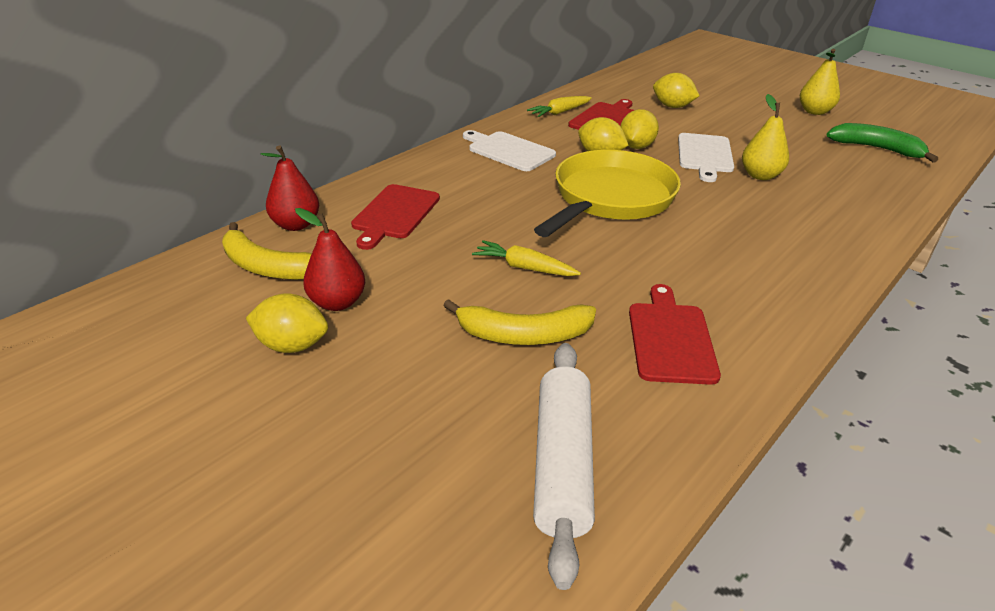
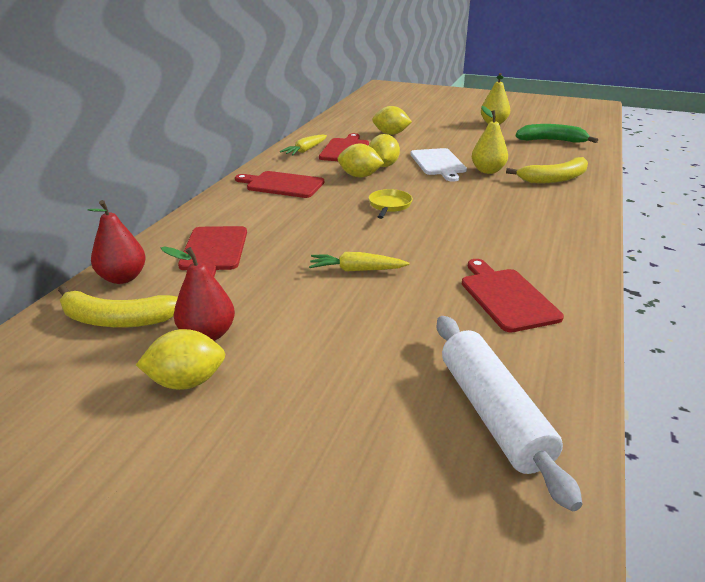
camera: 20 degrees left, 5 degrees down
yellow banana [443,299,596,345] -> yellow banana moved to [506,157,588,183]
white cutting board [463,130,556,171] -> red cutting board [235,171,324,198]
yellow pan [534,150,681,237] -> yellow pan [368,189,413,219], size x0.42

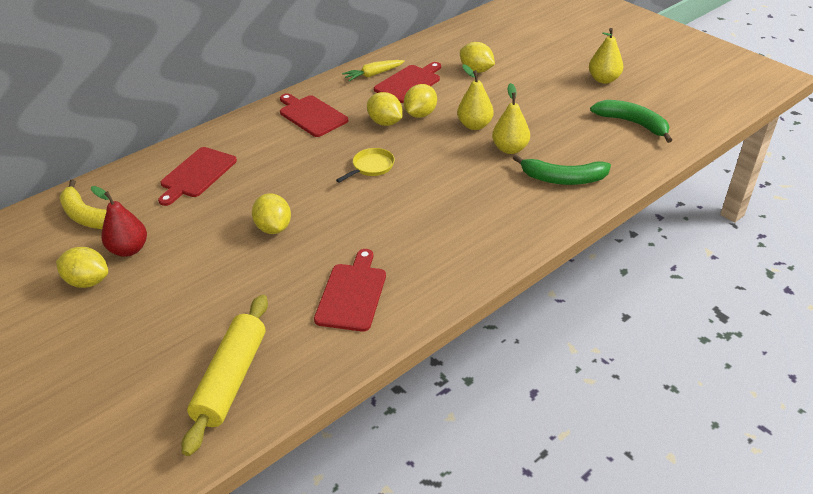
camera: 30 degrees right, 10 degrees up
red pear [87,200,146,284] -> none
yellow carrot [309,252,410,272] -> yellow lemon [252,193,291,234]
white cutting board [410,148,467,182] -> yellow pear [457,64,494,130]
white rolling pin [437,316,582,511] -> yellow rolling pin [182,295,268,456]
yellow banana [506,157,588,183] -> green banana [513,155,611,185]

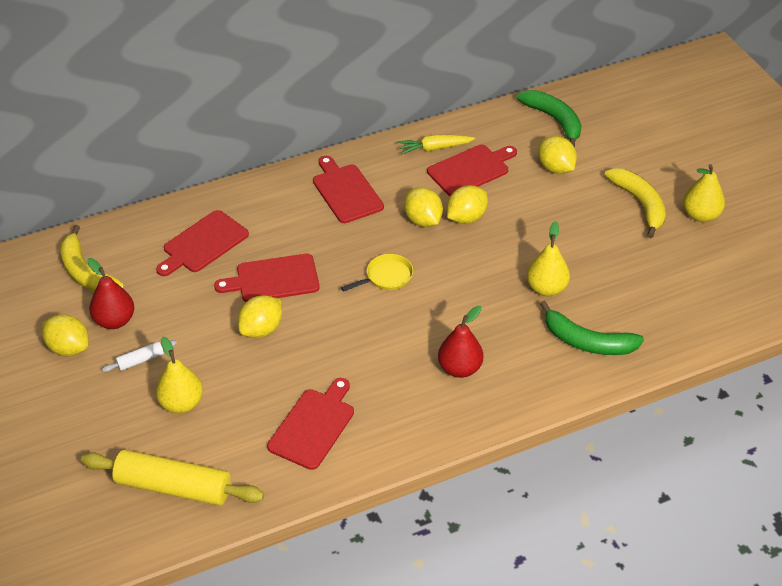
camera: 15 degrees right, 5 degrees up
yellow rolling pin [182,295,268,456] -> yellow rolling pin turned 75 degrees clockwise [81,450,264,505]
yellow lemon [252,193,291,234] -> yellow lemon turned 45 degrees clockwise [238,295,282,338]
yellow pear [457,64,494,130] -> yellow pear moved to [156,337,203,413]
green banana [590,100,672,143] -> green banana moved to [517,90,582,147]
none -> white rolling pin [102,340,177,372]
none -> red cutting board [214,254,320,302]
none -> red pear [438,306,483,378]
none -> yellow banana [605,168,666,238]

